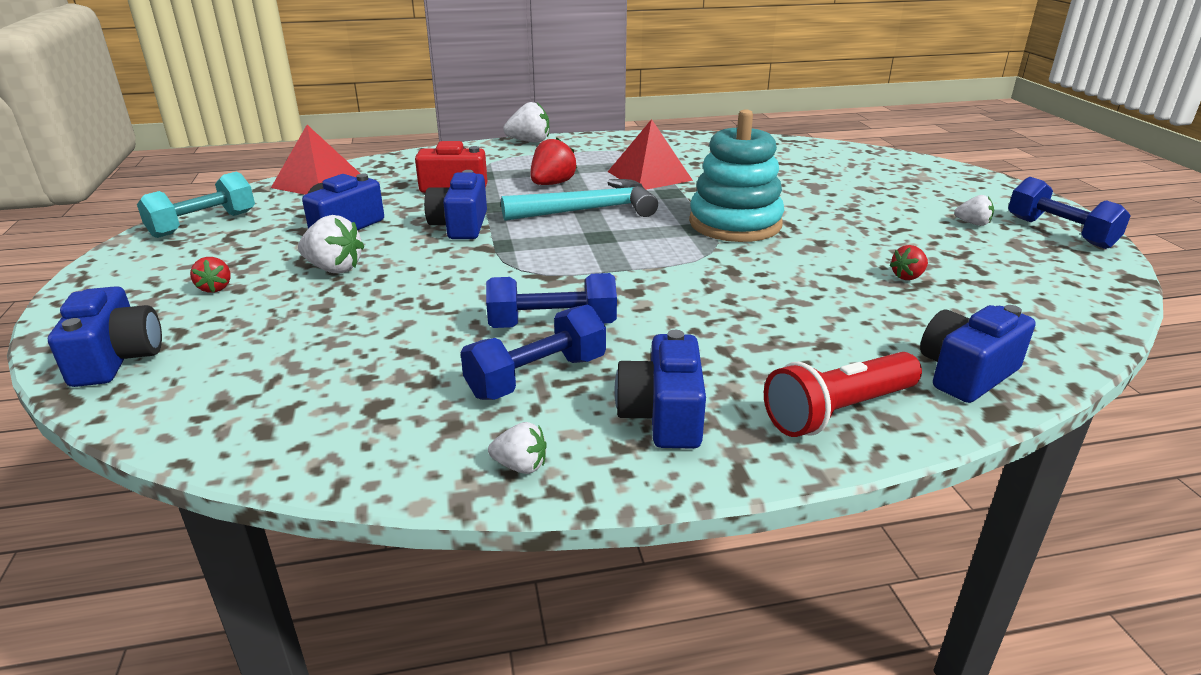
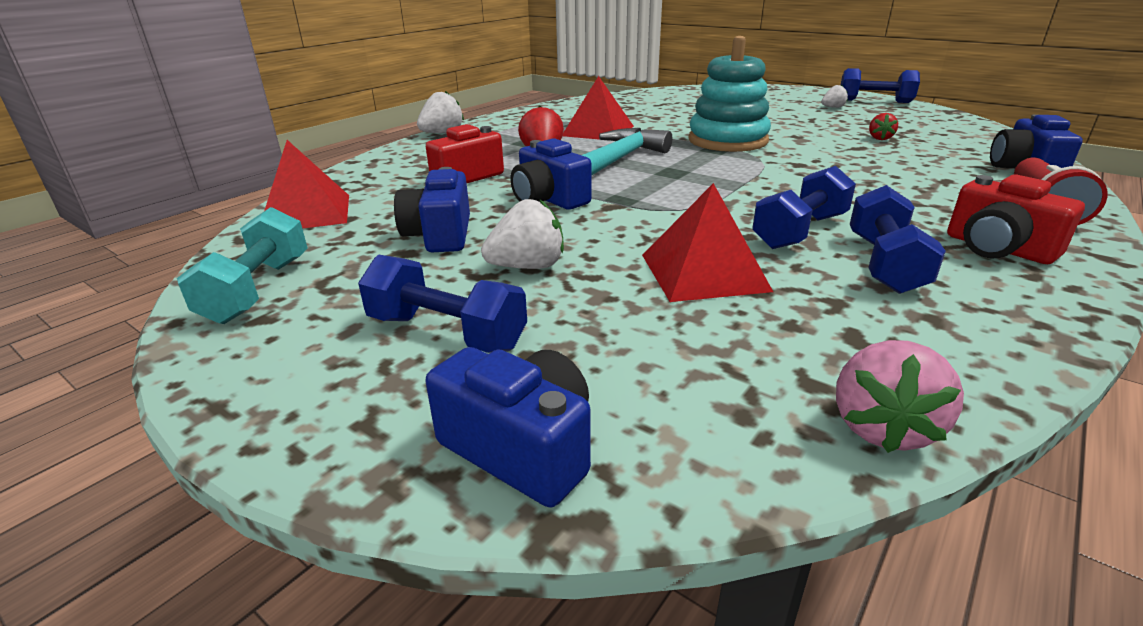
camera: 40 degrees left, 0 degrees up
red strawberry [190,257,231,293] -> blue dumbbell [358,254,527,353]
white strawberry [488,422,547,474] -> none
blue camera [614,330,706,449] -> red camera [947,174,1085,264]
none -> red pyramid [642,183,773,302]
none -> pink strawberry [836,340,964,453]

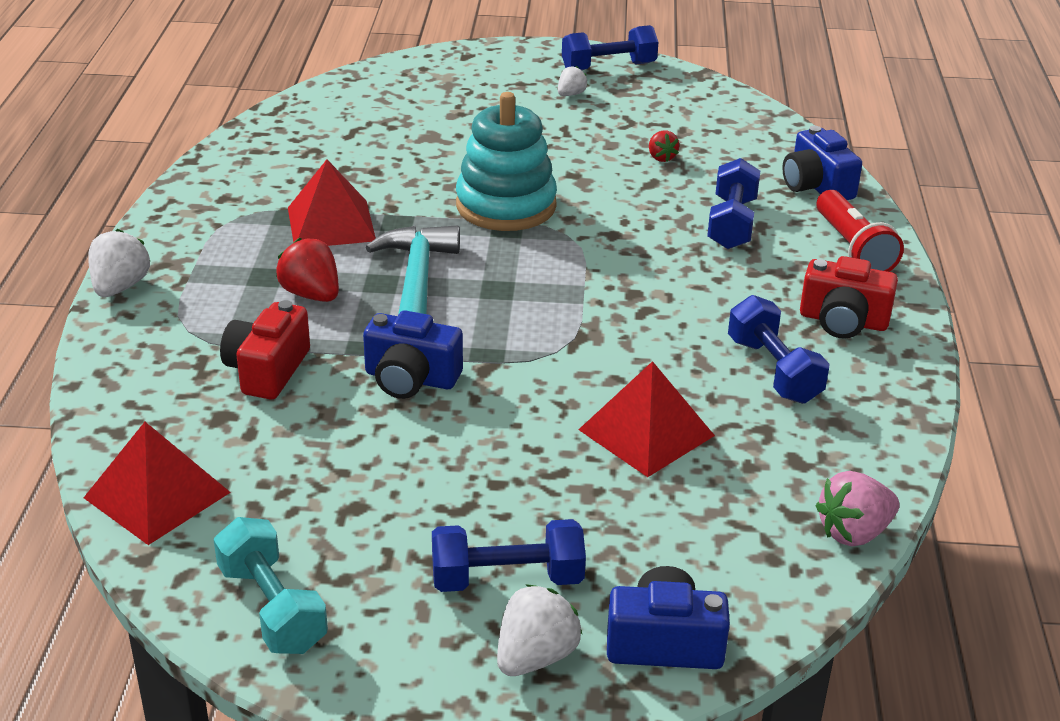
camera: 35 degrees left, 5 degrees up
blue camera [394,167,470,252] -> none
white strawberry [481,199,564,269] -> white strawberry moved to [497,584,583,676]
blue dumbbell [752,166,856,249] -> blue dumbbell moved to [707,158,760,249]
pink strawberry [836,340,964,453] -> pink strawberry turned 75 degrees clockwise [816,471,899,546]

